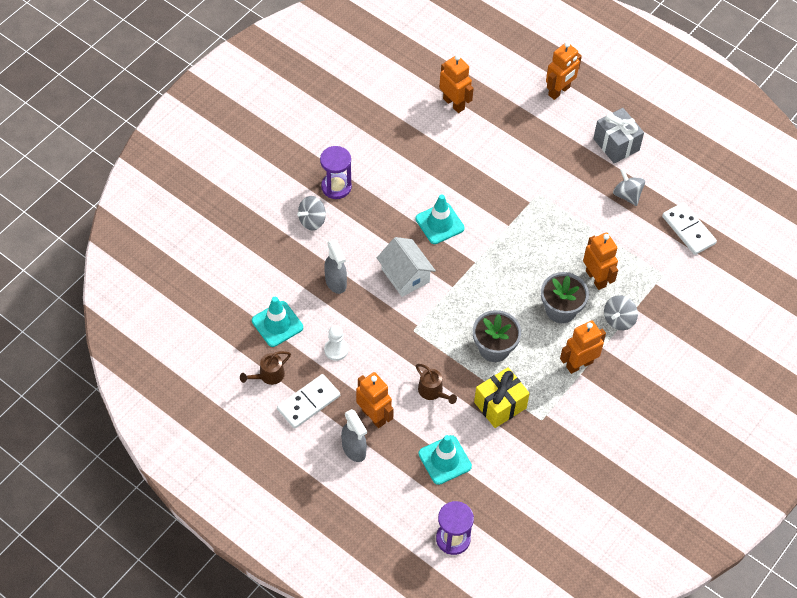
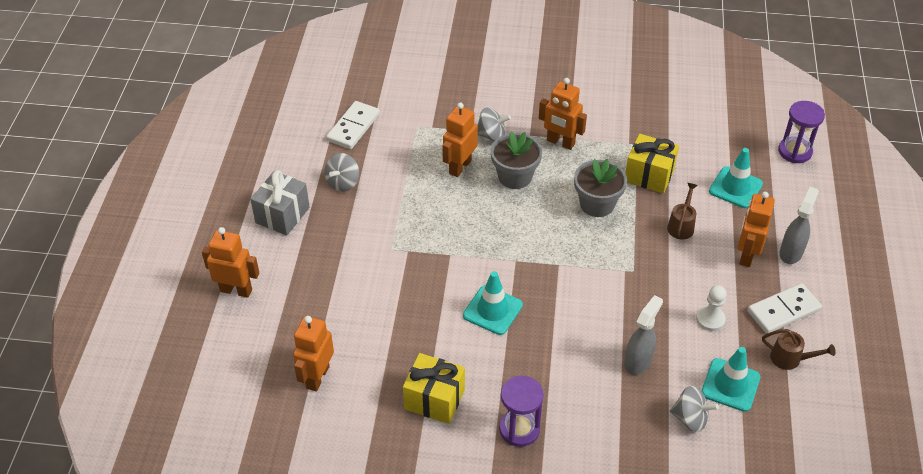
camera: 120 degrees left, 10 degrees down
white domino [277,374,340,429] -> white domino turned 45 degrees counterclockwise [747,283,822,334]
grey spinning top [297,196,326,230] -> grey spinning top moved to [670,386,719,432]
white house [377,237,436,297] -> none
none -> yellow gift [403,353,465,424]

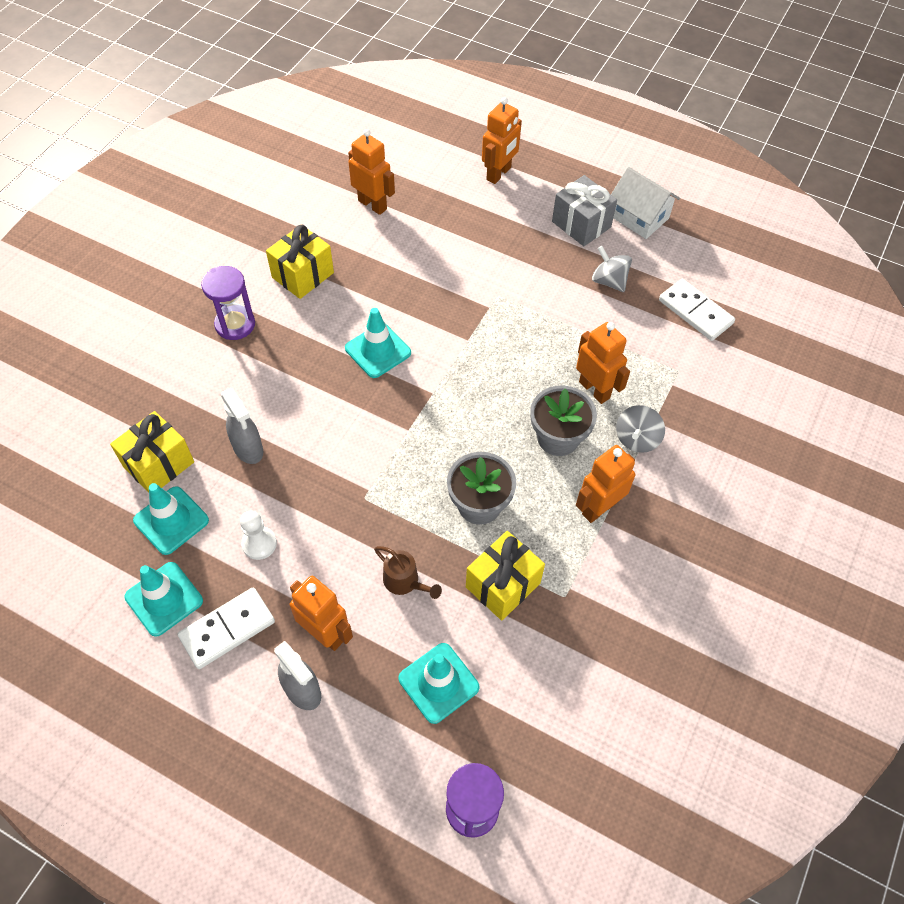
camera: 110 degrees right, 10 degrees up
grey spinning top [670,386,719,432] -> yellow gift [110,411,194,493]
white domino [747,283,822,334] -> white domino turned 60 degrees clockwise [178,588,275,669]
brown watering can [762,329,836,370] -> turquoise traffic cone [125,562,203,637]
none -> white house [611,167,680,239]

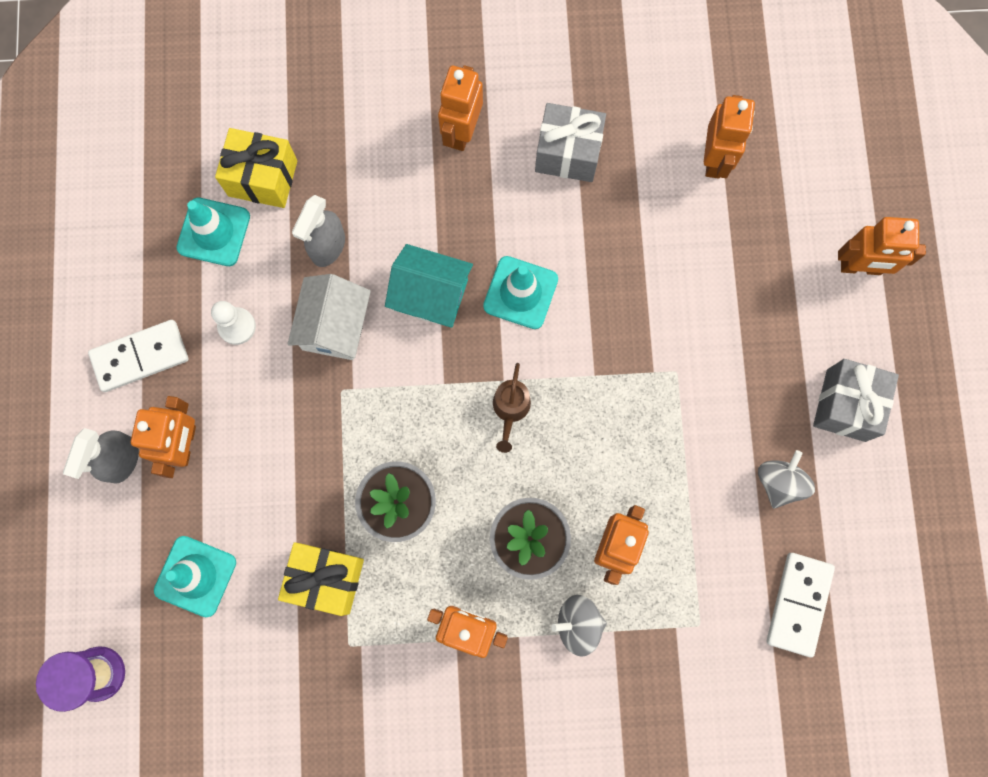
camera: 60 degrees right, 20 degrees up
turquoise traffic cone [125,562,203,637] -> none
white domino [178,588,275,669] -> white domino turned 45 degrees counterclockwise [88,320,188,392]
purple hourglass [201,266,255,340] -> orange robot [438,65,483,151]
yellow gift [266,225,334,299] -> grey gift [535,103,606,182]
brown watering can [374,546,442,599] -> brown watering can moved to [493,363,531,453]
white house [611,167,680,239] -> white house moved to [288,274,371,360]
none -> turquoise house [385,244,473,328]

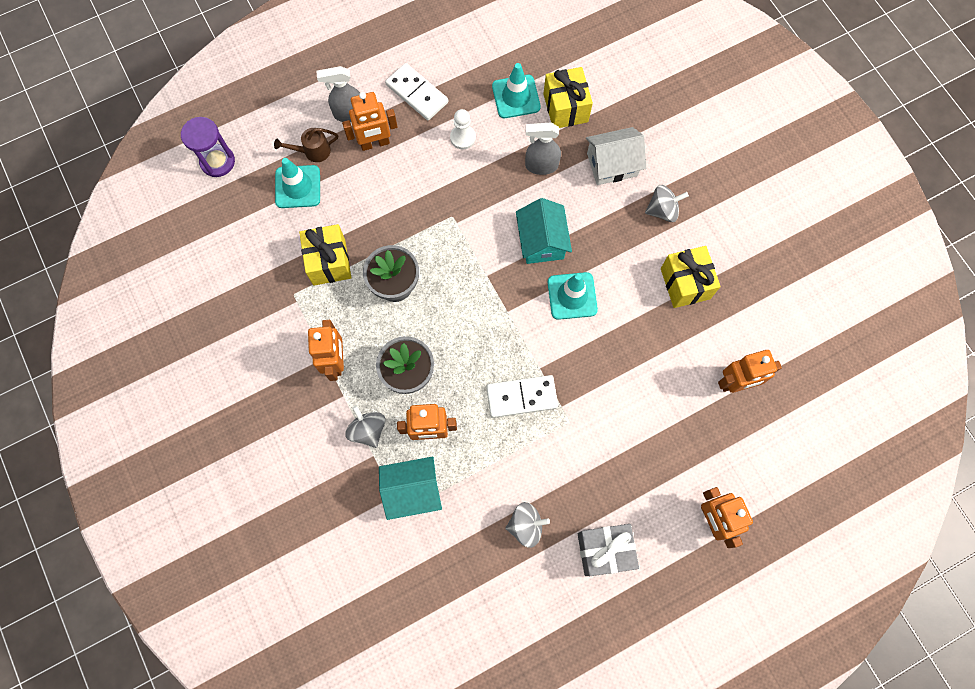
camera: 65 degrees right, 5 degrees down
white house [288,274,371,360] -> white house moved to [586,127,646,185]
orange robot [438,65,483,151] -> grey spinning top [645,185,689,222]
brown watering can [493,363,531,453] -> brown watering can moved to [274,128,338,162]
grey gift [535,103,606,182] -> yellow gift [661,246,721,308]
white domino [766,553,835,657] -> white domino moved to [486,375,558,418]
none -> turquoise house [379,457,442,520]

